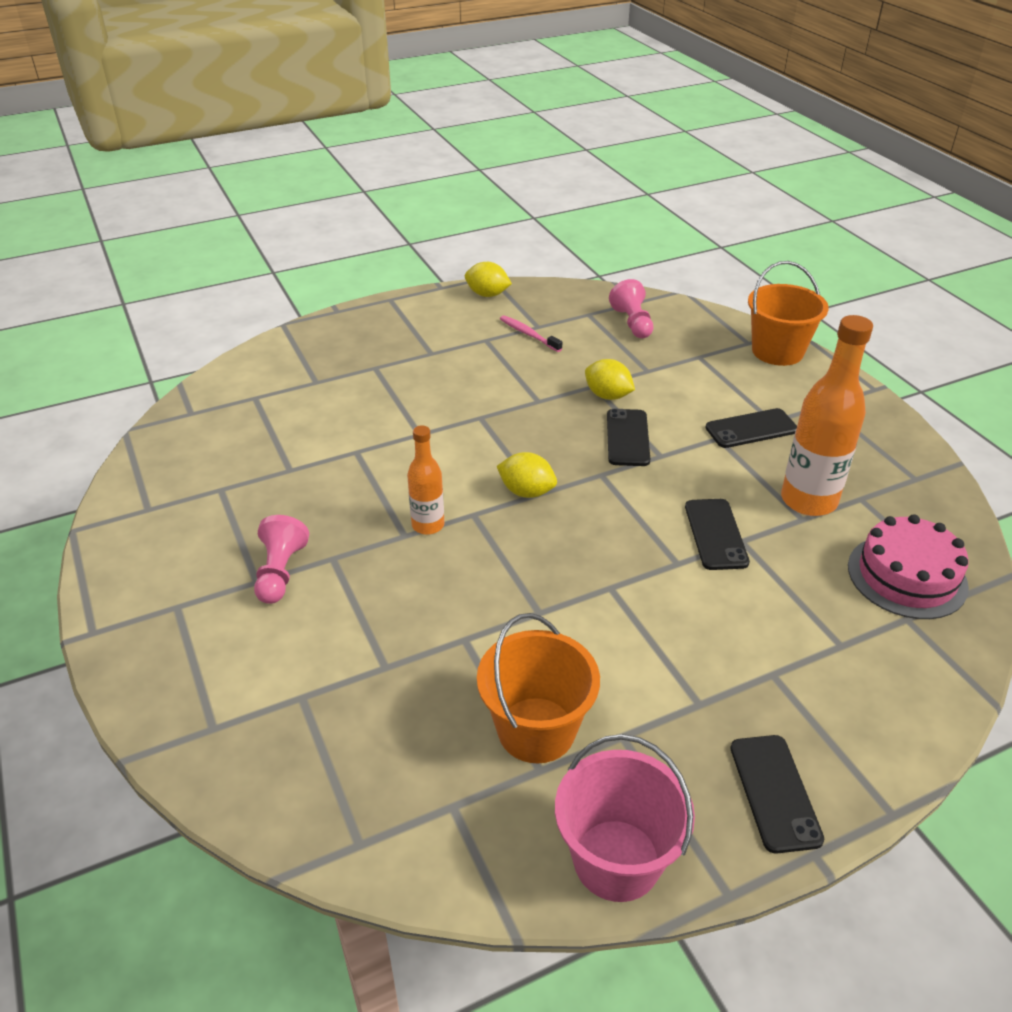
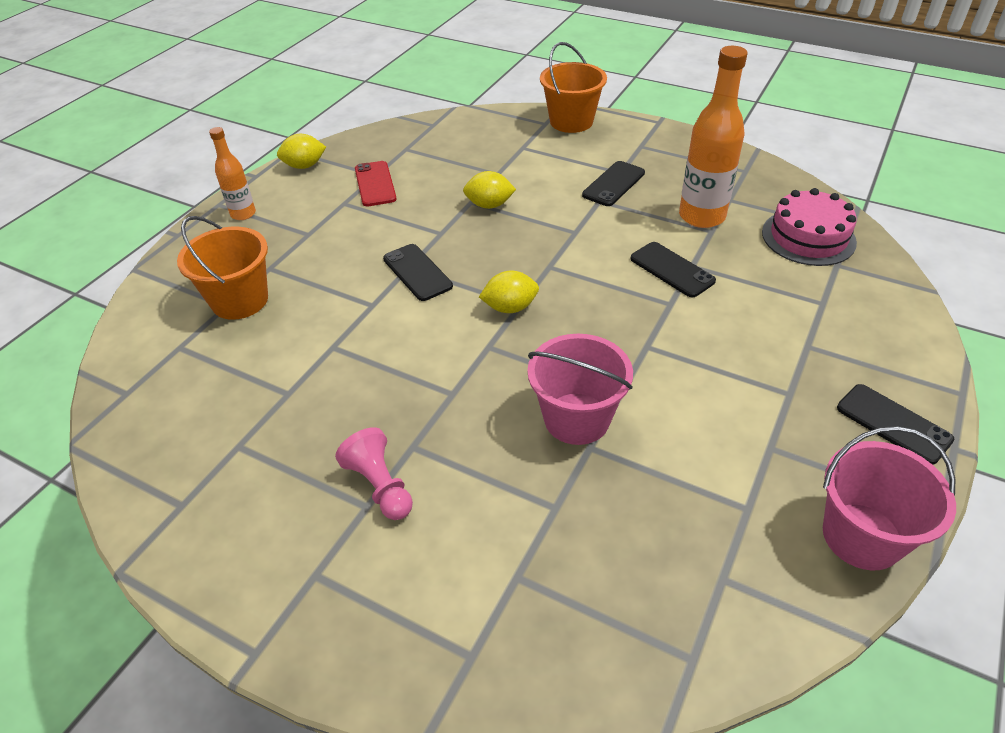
camera: 35 degrees left, 5 degrees up
orange bottle [407,425,444,535] -> orange bottle moved to [209,127,256,220]
orange bucket [477,613,600,763] -> orange bucket moved to [177,216,268,320]
pink toothbrush [500,315,562,352] -> red phone [355,161,397,206]
black phone [607,409,650,466] -> black phone moved to [383,244,453,301]
pink pawn [609,279,653,338] -> none
none -> pink bucket [527,334,633,445]

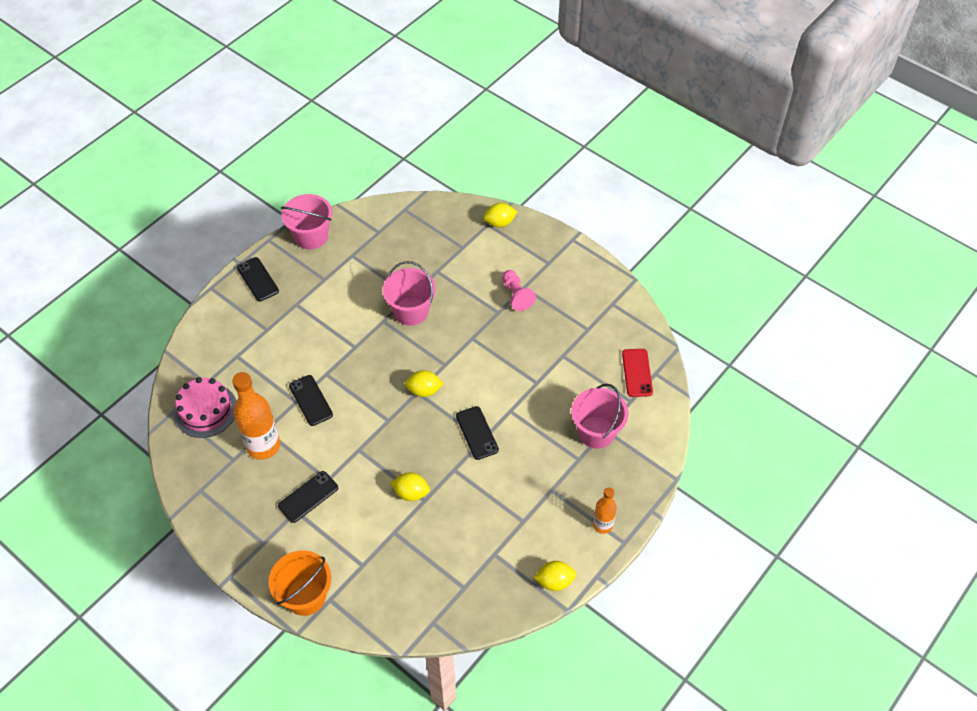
camera: 170 degrees left, 10 degrees up
orange bucket [177,216,268,320] -> pink bucket [571,384,628,449]
red phone [355,161,397,206] -> red phone moved to [622,349,653,397]
none -> yellow lemon [483,203,517,227]

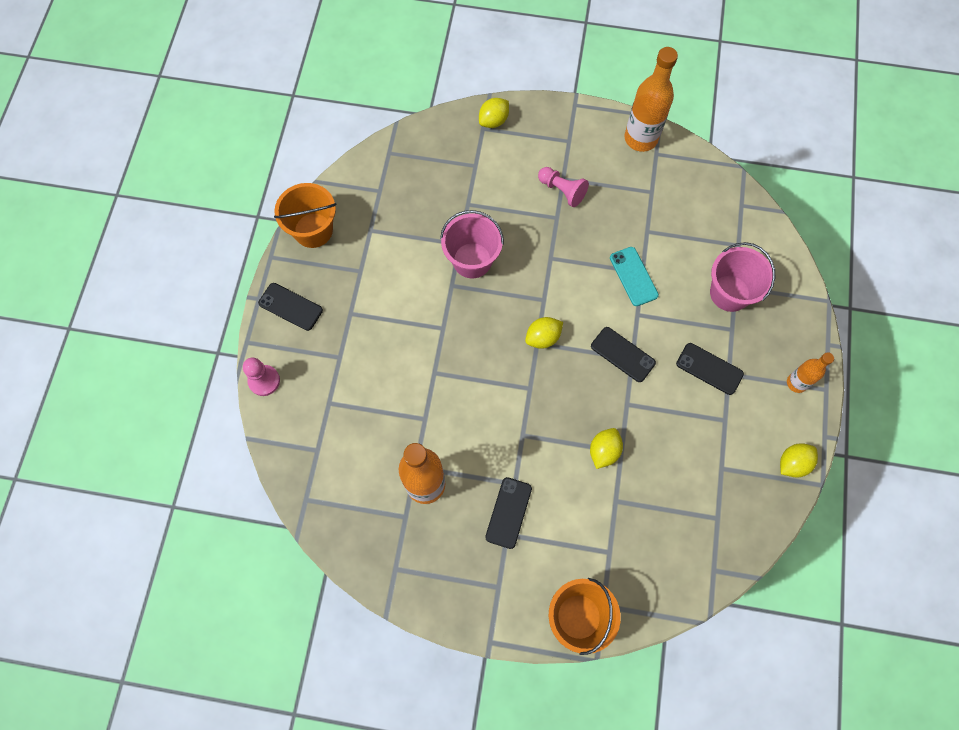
camera: 30 degrees left, 15 degrees up
pink cake [174,377,236,438] -> none
pink bucket [281,194,332,249] -> orange bucket [274,183,337,248]
black phone [289,375,333,426] -> black phone moved to [676,343,744,395]
yellow lemon [390,472,430,501] -> yellow lemon turned 45 degrees counterclockwise [590,428,623,469]
red phone [622,349,653,397] -> none
none -> pink pawn [243,358,280,396]
none -> turquoise phone [610,247,659,306]
none -> orange bottle [625,47,678,152]

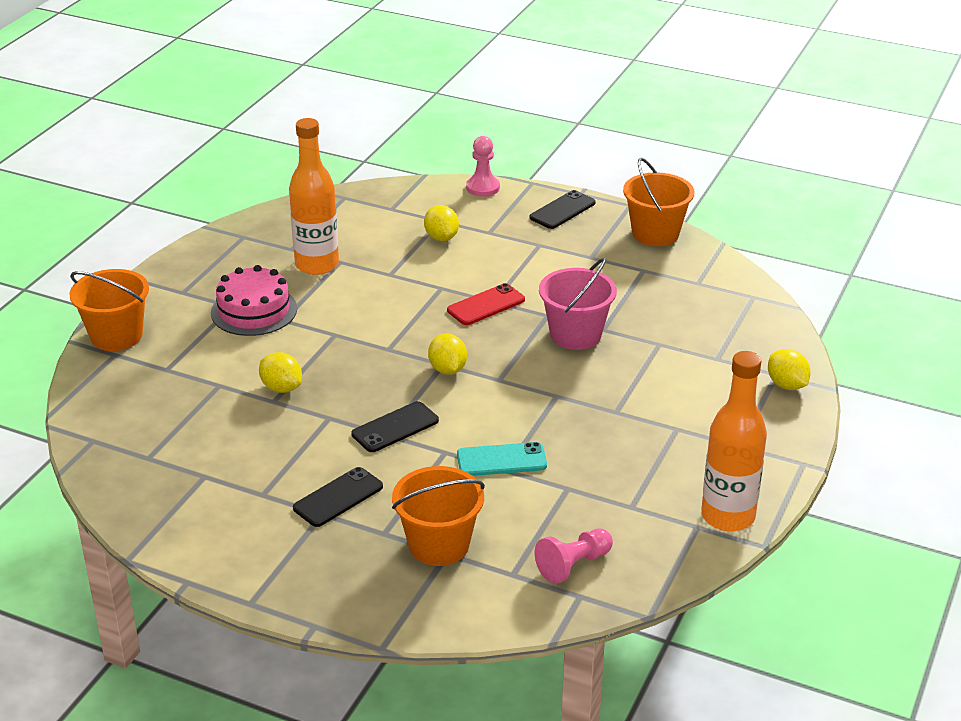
camera: 105 degrees right, 35 degrees down
black phone [485,477,532,549] -> pink cake [211,265,297,336]
pink pawn [538,167,589,207] -> pink pawn moved to [535,528,613,584]
pink bucket [710,242,775,312] -> orange bucket [392,466,485,566]
yellow lemon [780,443,818,477] -> yellow lemon moved to [424,205,459,241]
orange bottle [787,352,834,393] -> none
none -> red phone [447,283,525,325]

